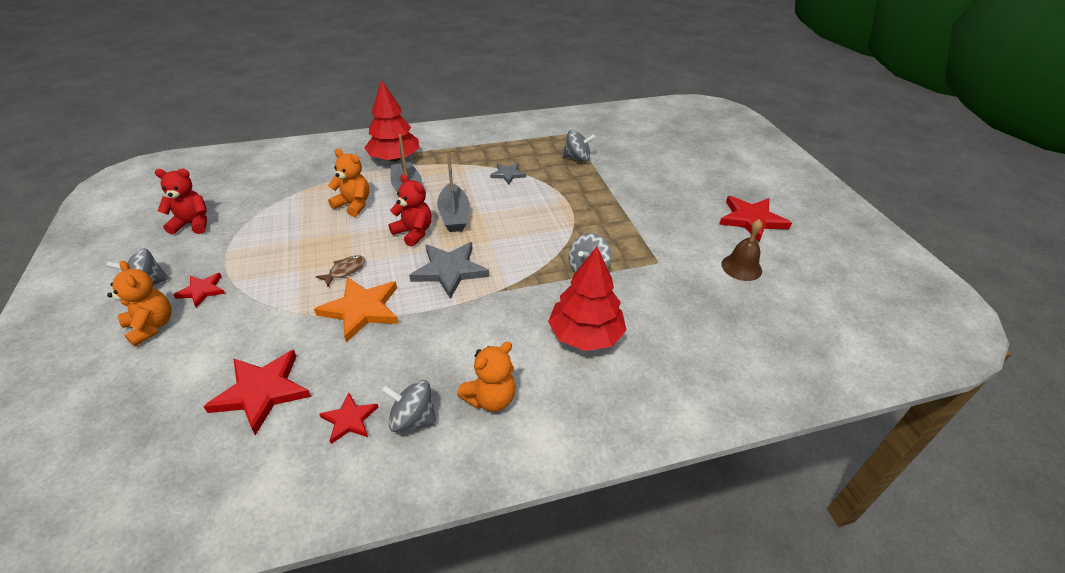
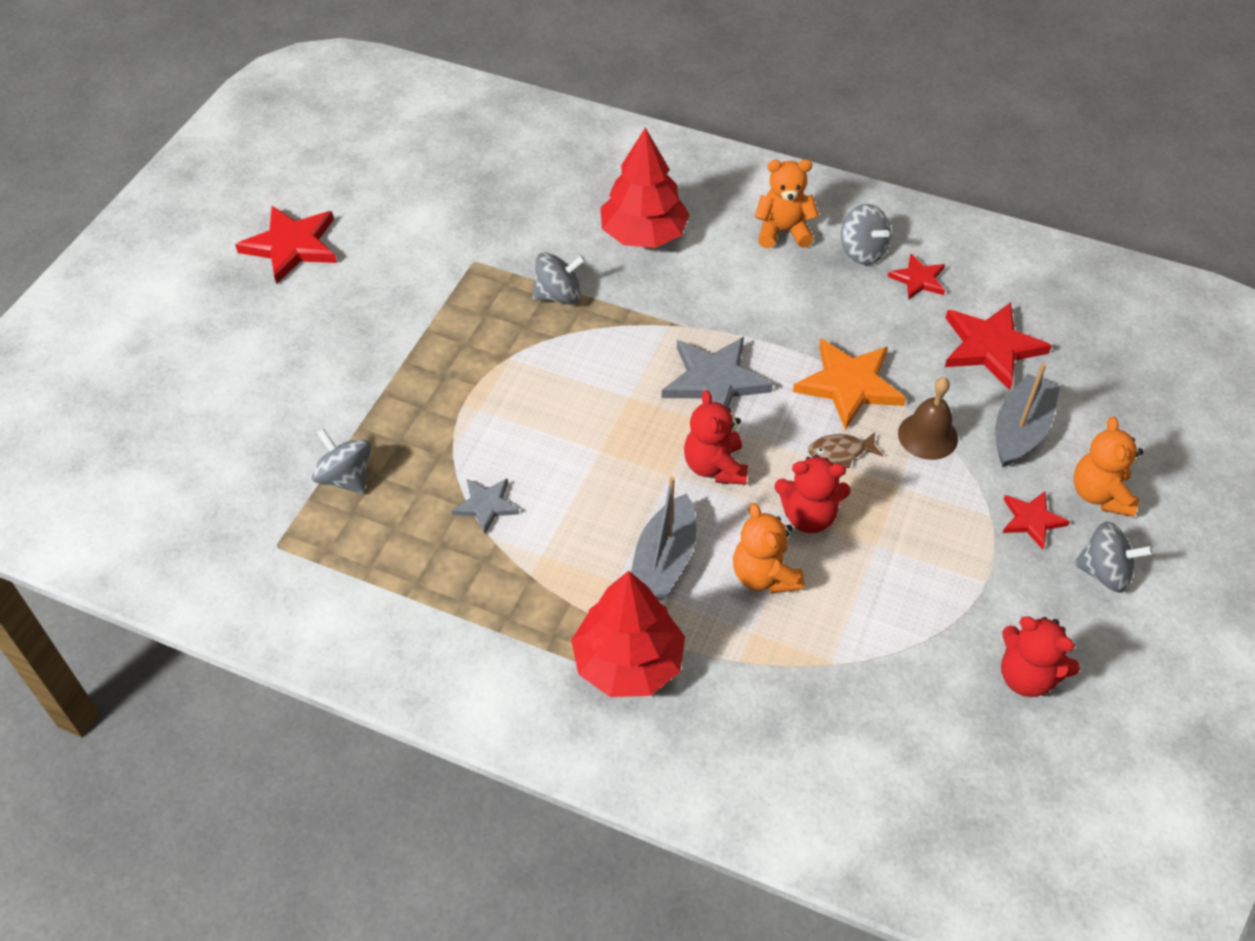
camera: 140 degrees left, 10 degrees up
grey boat [437,150,469,232] -> grey boat moved to [996,363,1060,467]
brown bell [721,219,762,281] -> brown bell moved to [898,377,958,460]
none -> red teddy bear [774,455,850,533]

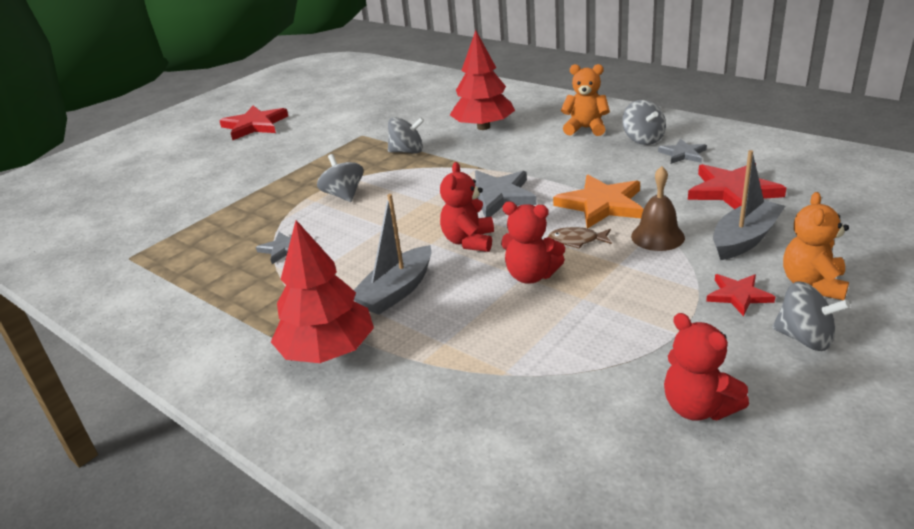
camera: 20 degrees right, 20 degrees down
grey spinning top [311,428,371,494] -> grey spinning top moved to [317,154,363,202]
orange teddy bear [733,503,804,594] -> none
red star [888,254,945,300] -> grey star [658,139,707,164]

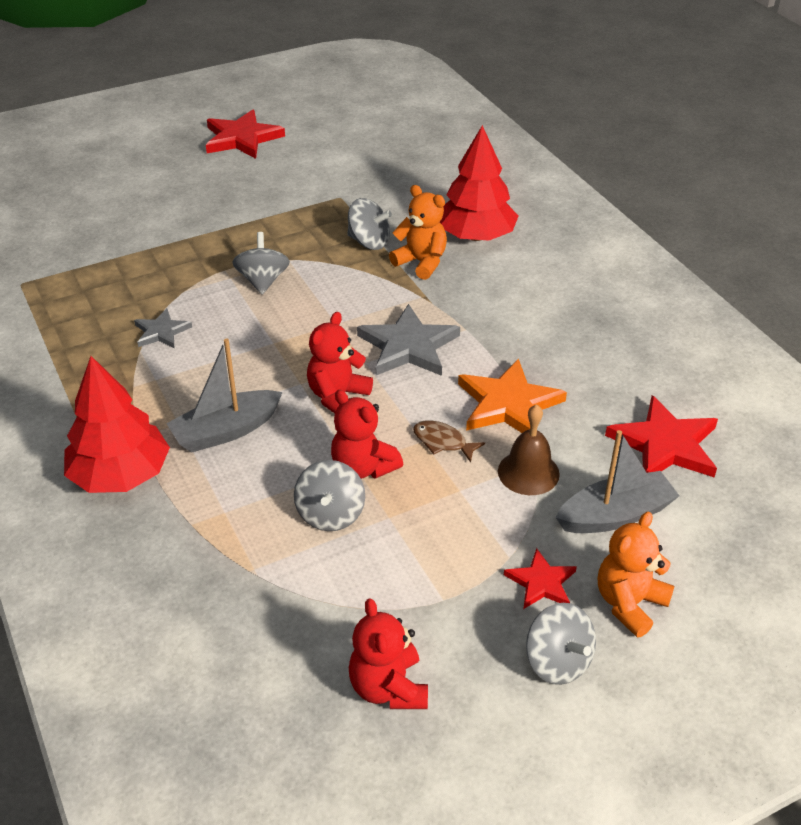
camera: 20 degrees right, 10 degrees up
orange teddy bear [561,64,610,136] -> orange teddy bear moved to [389,185,447,280]
grey spinning top [622,100,666,145] -> grey spinning top moved to [294,460,365,531]
grey star [658,139,707,164] -> none

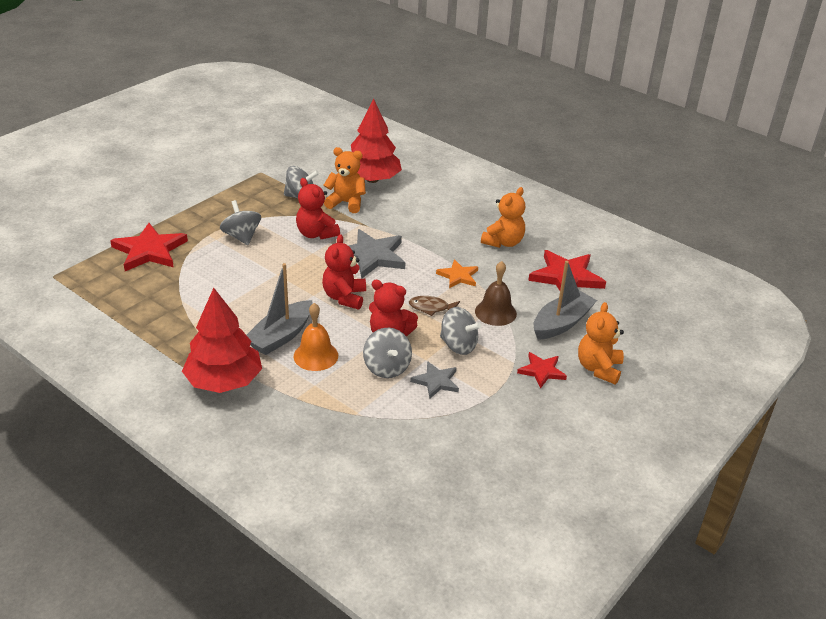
camera: 25 degrees left, 5 degrees down
grey star [134,308,192,349] -> grey star moved to [410,361,459,398]
red star [206,110,285,159] -> red star moved to [110,223,188,271]
red teddy bear [349,598,428,709] -> red teddy bear moved to [296,178,340,239]
orange star [458,358,567,433] -> orange star [436,259,478,288], size x0.57
grey spinning top [526,603,596,685] -> grey spinning top moved to [440,307,481,355]
none -> orange bell [294,303,338,371]
none -> orange teddy bear [481,187,525,248]

